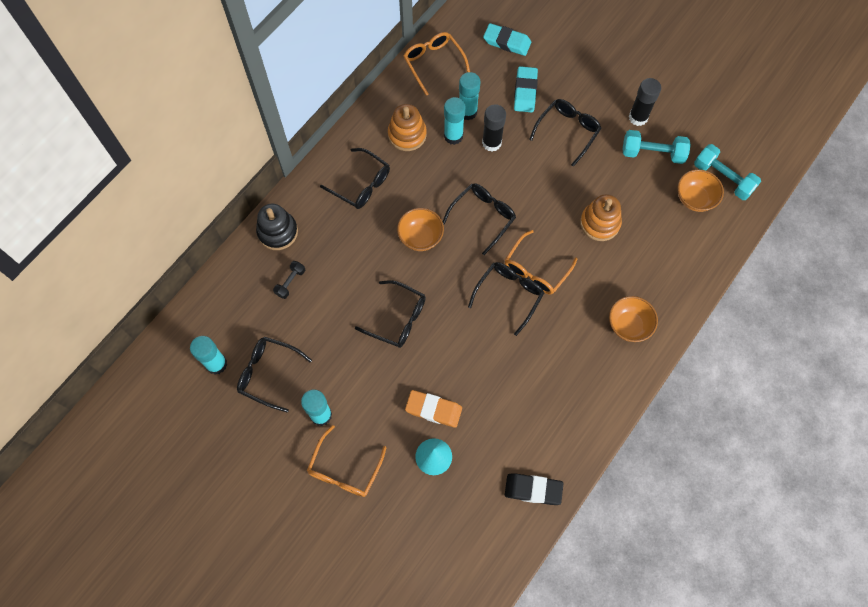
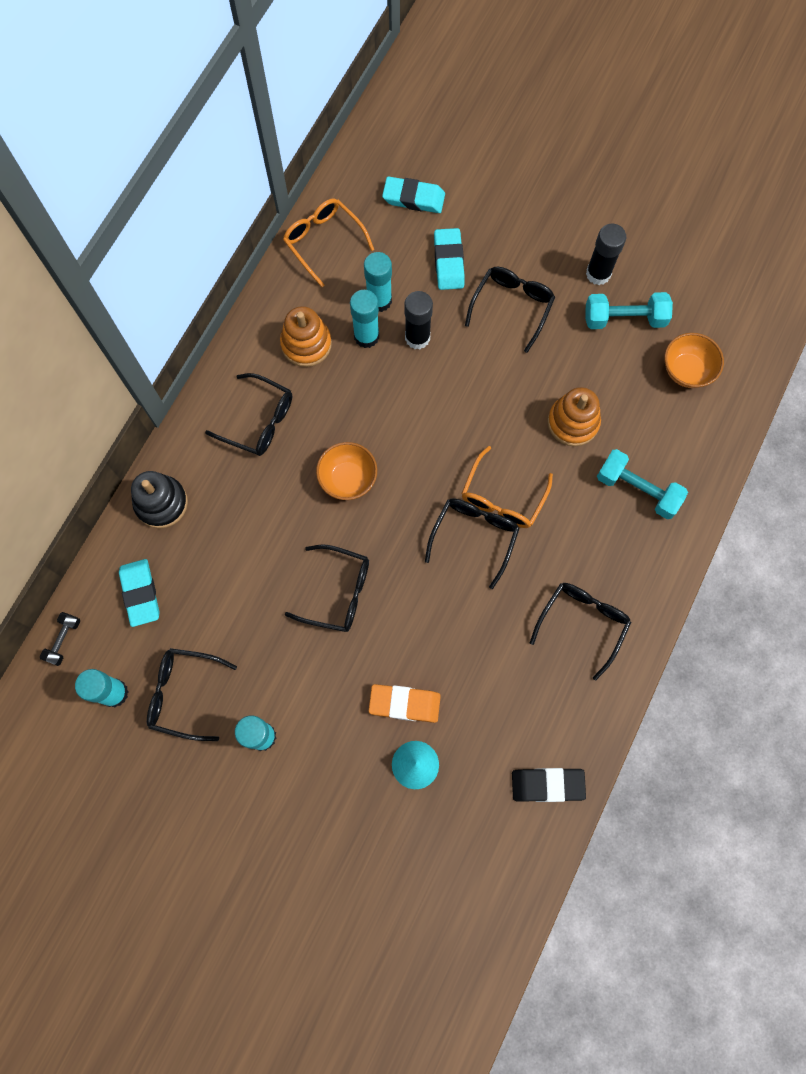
camera: 10 degrees left, 5 degrees up
black dumbbell [273,261,305,299] -> black dumbbell moved to [40,612,80,666]
orange glasses [307,425,386,497] -> none
black glasses [442,183,516,255] -> black glasses moved to [530,583,631,680]
orange bowl [609,296,658,342] -> none
turquoise dumbbell [694,144,761,200] -> turquoise dumbbell moved to [597,449,688,519]
none -> turquoise eraser [119,559,160,627]

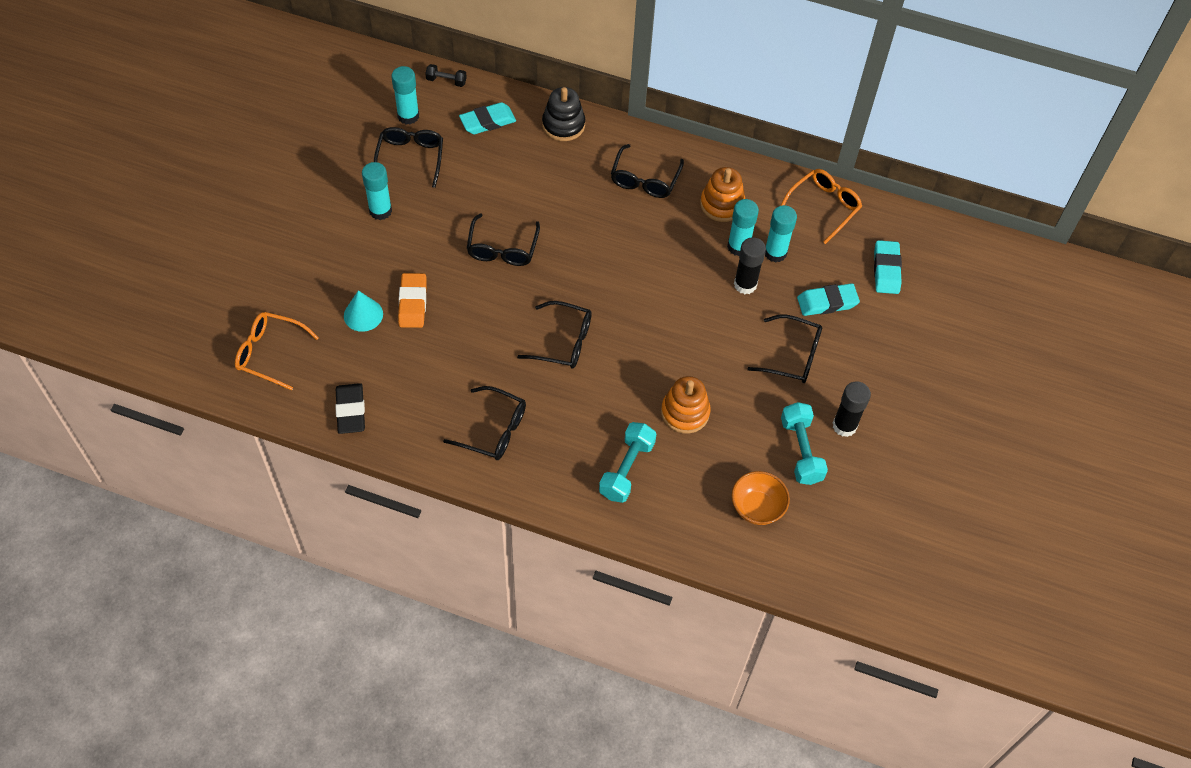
camera: 80 degrees right, 15 degrees down
orange bowl [316,442,377,500] -> none
orange glasses [461,446,553,528] -> orange glasses moved to [235,312,319,390]

